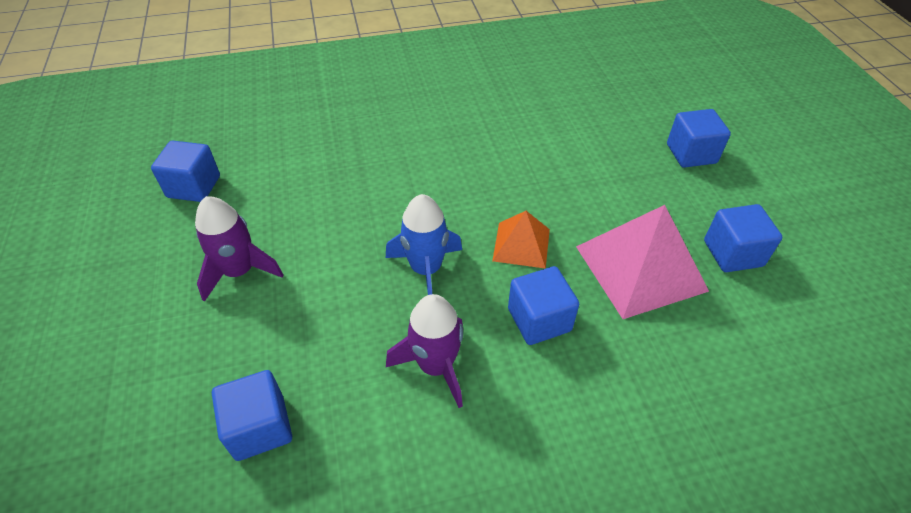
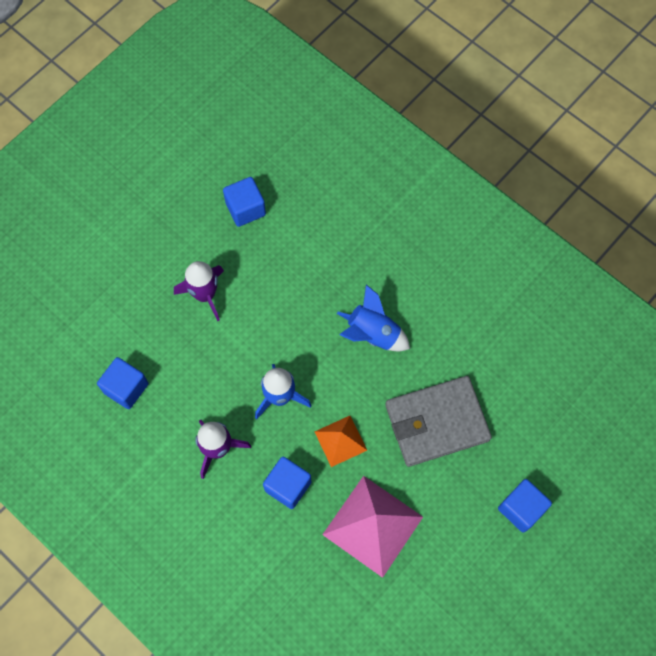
camera: 55 degrees right, 20 degrees up
blue cube [704,204,782,272] -> none
none -> blue rocket [337,285,410,351]
none -> grey wallet [385,376,492,467]

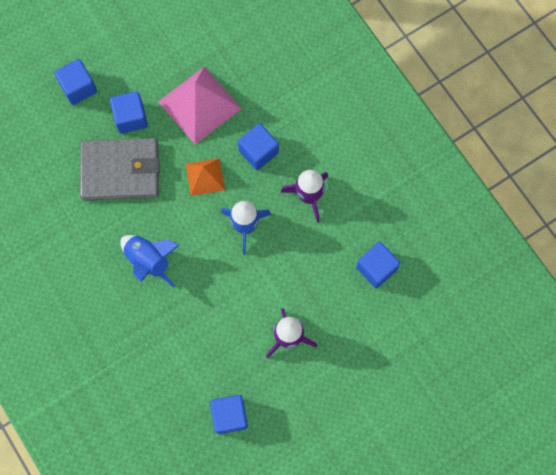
camera: 165 degrees left, 5 degrees up
none -> blue cube [110,91,148,134]

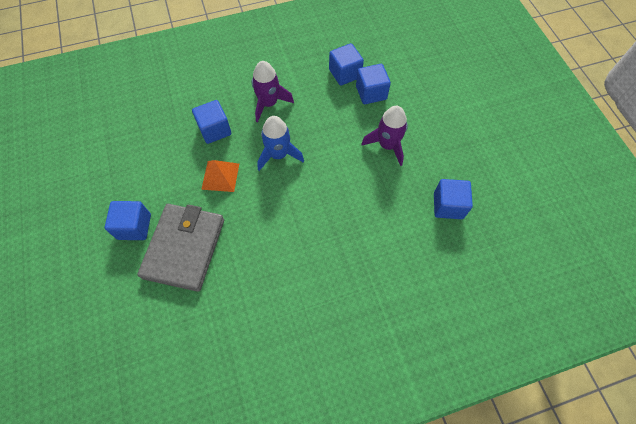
camera: 75 degrees left, 10 degrees down
blue cube [54,59,97,105] -> blue cube moved to [356,64,391,104]
blue rocket [120,235,179,288] -> none
pink pyramid [158,67,242,145] -> none

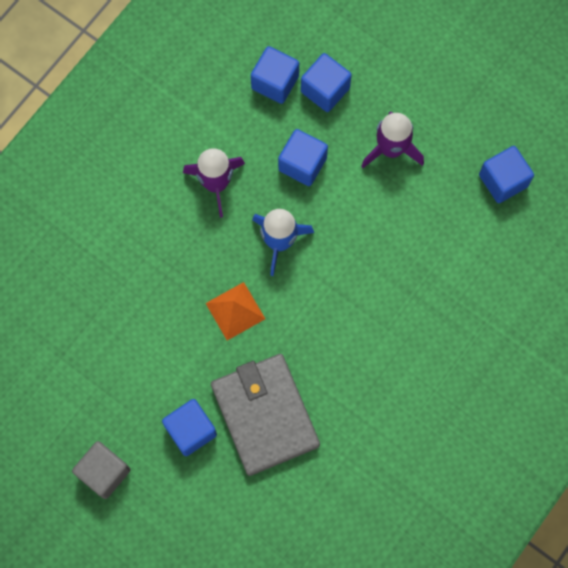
camera: 35 degrees left, 10 degrees up
blue cube [192,100,231,144] -> blue cube moved to [278,129,328,186]
none -> grey cube [72,441,131,499]

